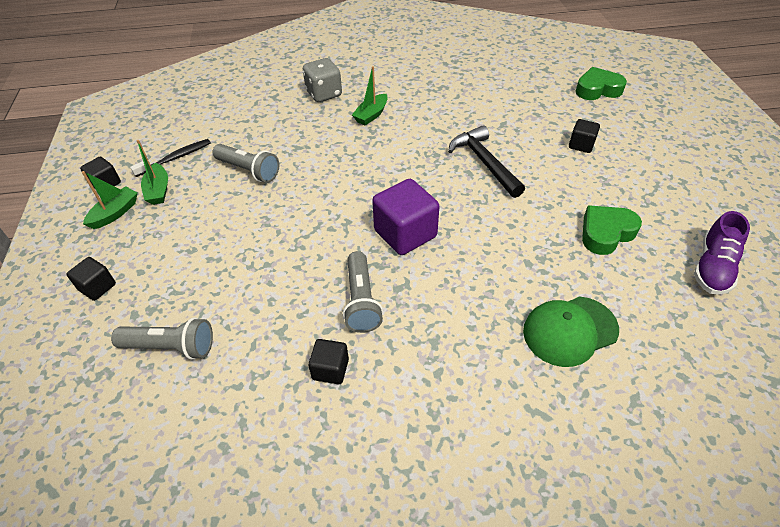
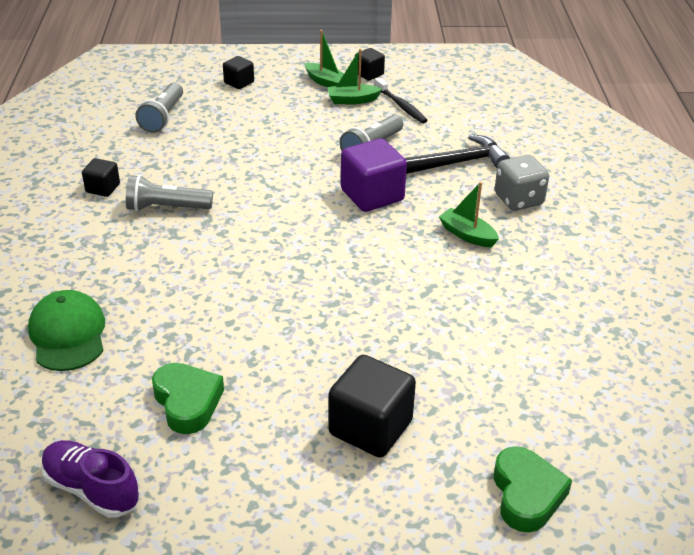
camera: 95 degrees right, 10 degrees down
purple cube [372,179,439,255] -> purple cube moved to [341,138,407,212]
black hammer [448,125,525,198] -> black hammer moved to [405,134,510,174]
black cube [569,119,600,153] -> black cube [328,355,416,458], size x1.85

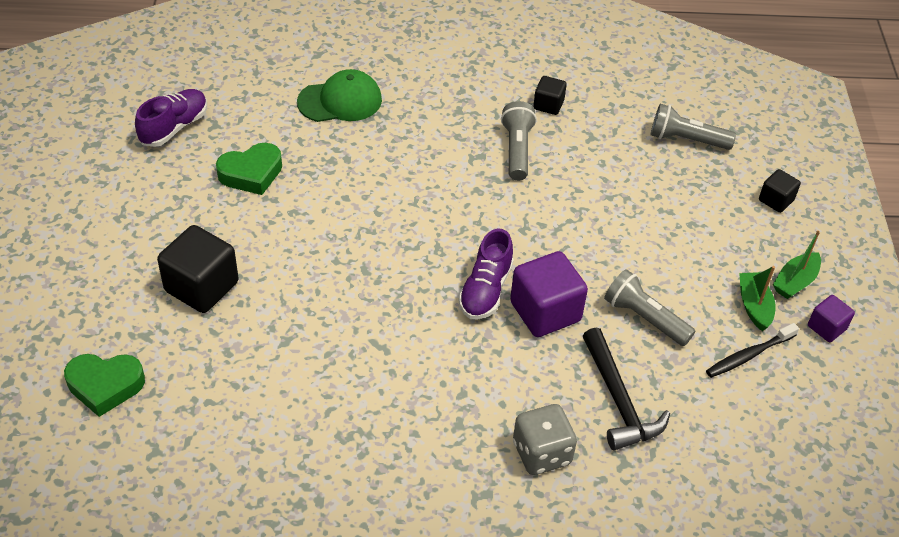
camera: 90 degrees right, 10 degrees up
black cube [355,48,385,81] -> purple cube [808,295,855,342]
green boat [439,182,499,247] -> none
none -> purple shoe [458,228,514,319]

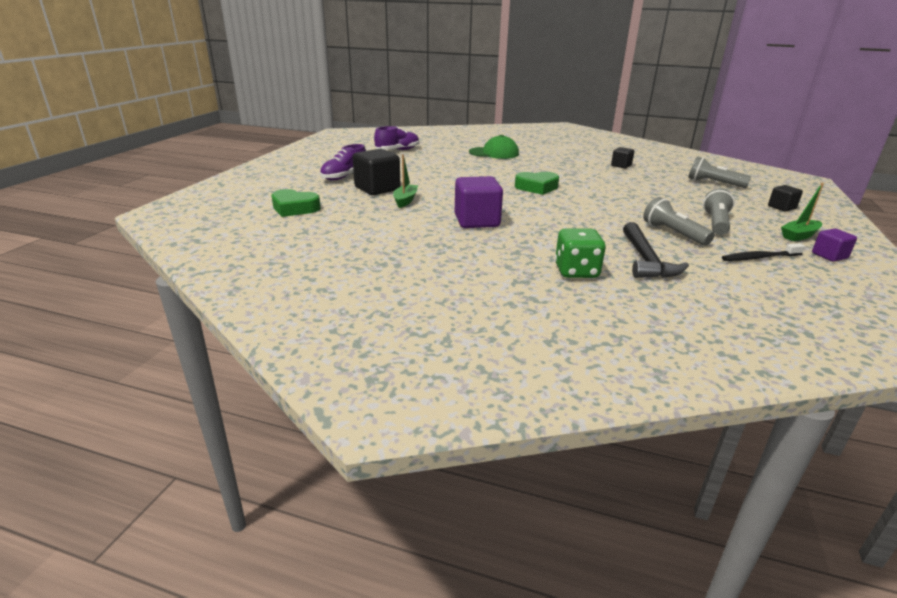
camera: 20 degrees right, 20 degrees down
green heart [216,143,282,195] -> green heart moved to [515,172,559,195]
purple shoe [458,228,514,319] -> purple shoe moved to [320,144,366,180]
grey flashlight [501,101,537,181] -> grey flashlight moved to [703,188,735,235]
purple cube [510,251,588,337] -> purple cube moved to [455,176,503,228]
grey dice [513,404,577,475] -> green dice [555,228,606,278]
green boat [739,266,776,331] -> green boat moved to [393,154,418,208]

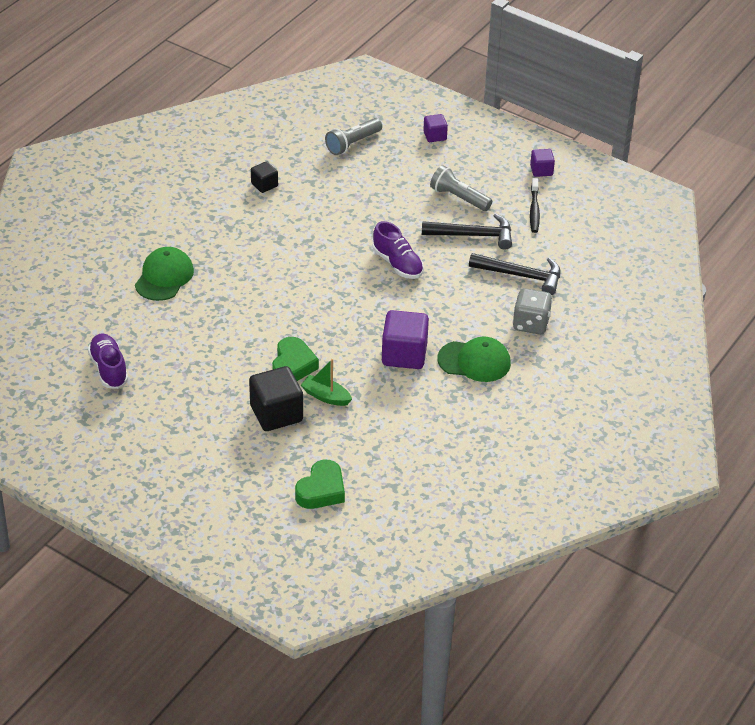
camera: 75 degrees left, 15 degrees up
purple shoe [320,144,366,180] -> purple shoe moved to [373,221,424,279]
green heart [515,172,559,195] -> green heart moved to [272,337,319,381]
green dice [555,228,606,278] -> grey dice [513,288,552,334]
grey flashlight [643,197,715,246] -> black hammer [422,214,512,250]
black cube [768,185,803,212] -> purple cube [423,114,448,142]
green boat [781,183,824,241] -> none
none -> green cap [437,337,511,382]

